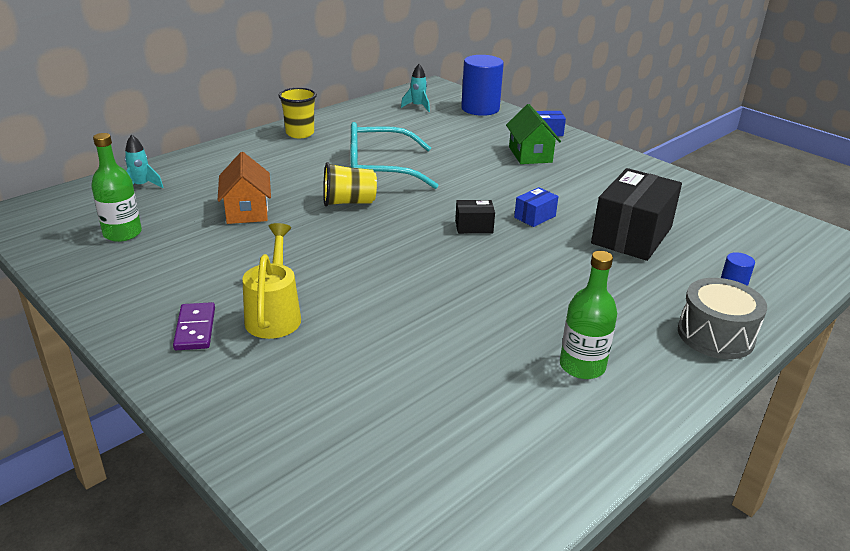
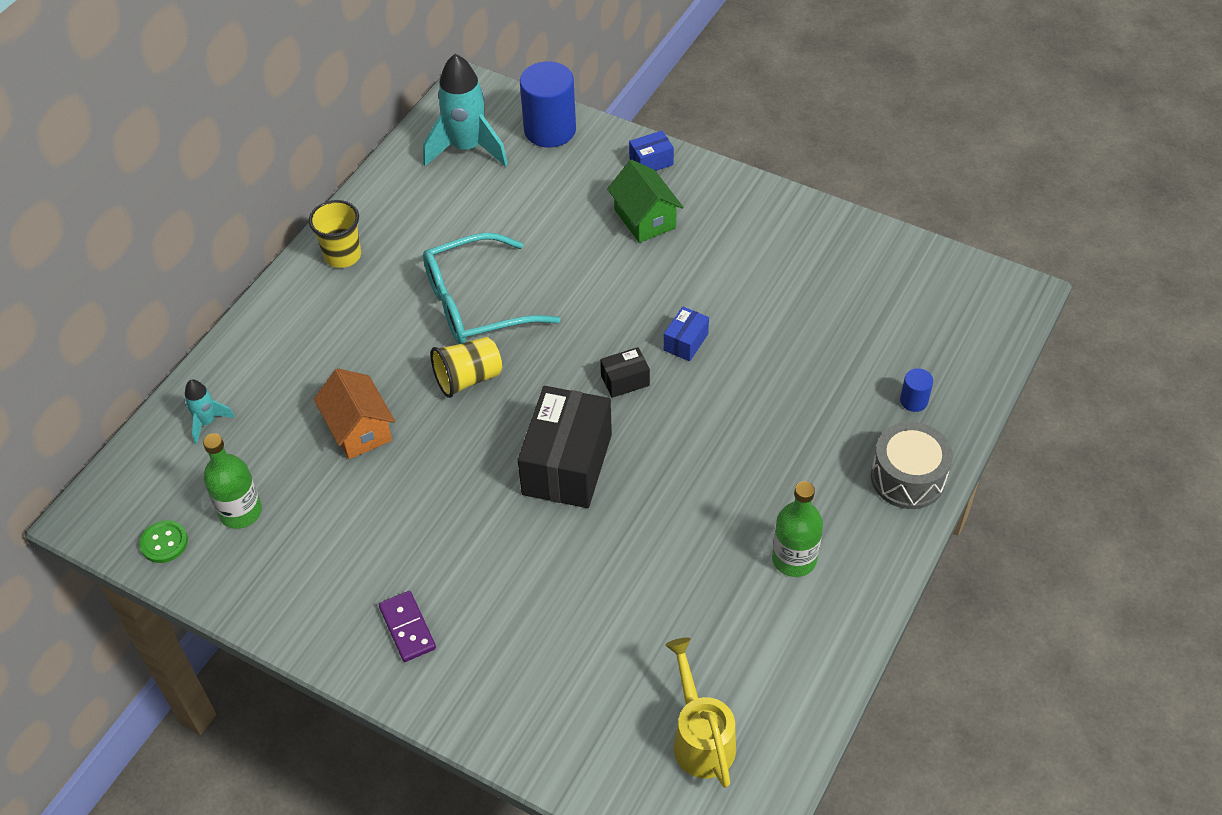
camera: 15 degrees left, 20 degrees up
yellow watering can [242,223,301,339] -> yellow watering can moved to [665,638,736,788]
turquoise rocket [401,64,430,112] -> turquoise rocket [423,54,508,167], size x1.99
black box [591,168,682,261] -> black box moved to [518,386,612,508]
none -> green button [139,520,188,563]

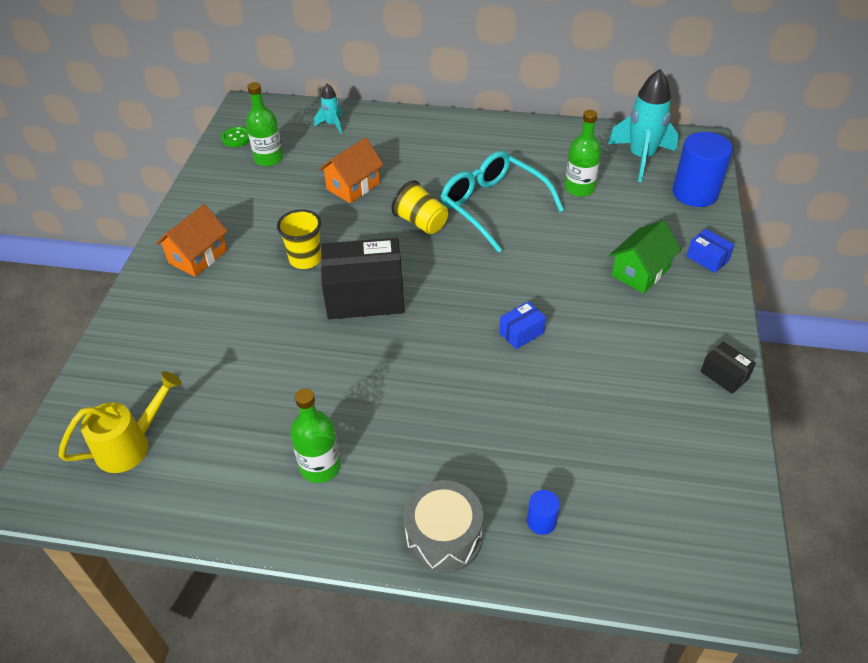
camera: 70 degrees right, 5 degrees down
yellow cup [309,200,361,268] -> yellow cup moved to [277,209,321,269]
purple domino [379,591,436,662] -> orange house [156,204,228,277]
black box [600,347,650,398] -> black box moved to [700,341,756,394]
blue box [664,307,709,361] -> blue box turned 45 degrees counterclockwise [499,301,546,349]
none -> green bottle [565,110,601,197]

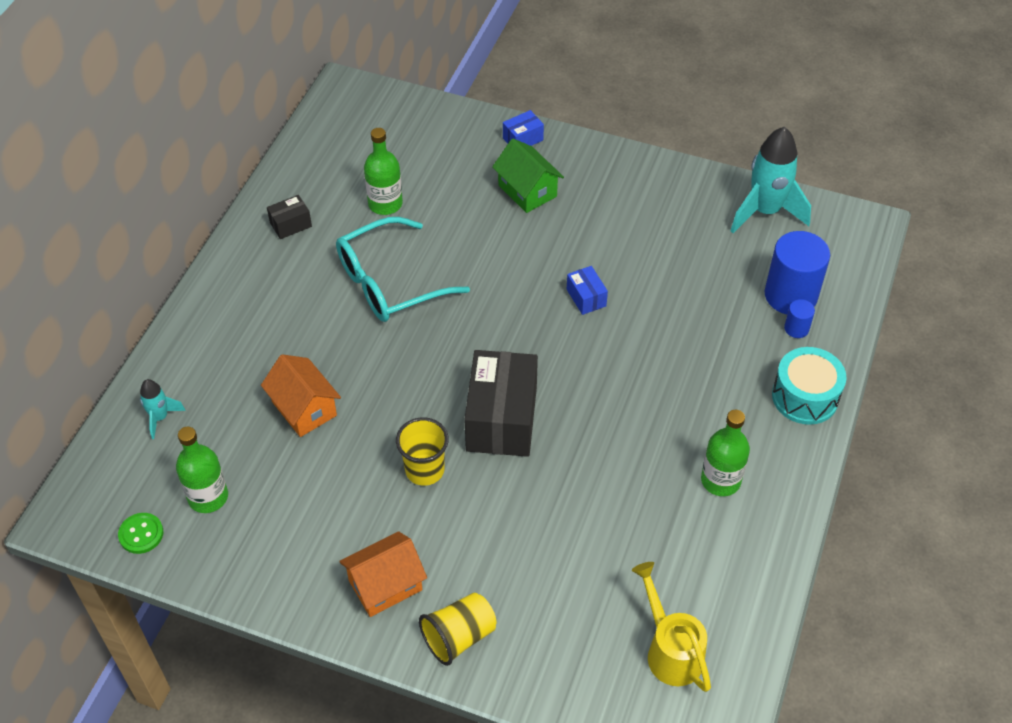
camera: 80 degrees left, 5 degrees up
orange house [156,204,228,277] -> orange house turned 75 degrees counterclockwise [339,531,427,617]
yellow cup [391,180,448,234] -> yellow cup moved to [419,593,497,666]
grey drum [404,480,483,573] -> turquoise drum [772,347,847,425]
turquoise rocket [608,69,679,182] -> turquoise rocket moved to [730,127,811,233]
blue cylinder [672,132,733,207] -> blue cylinder moved to [765,231,830,314]
black box [700,341,756,394] -> black box moved to [267,195,312,239]

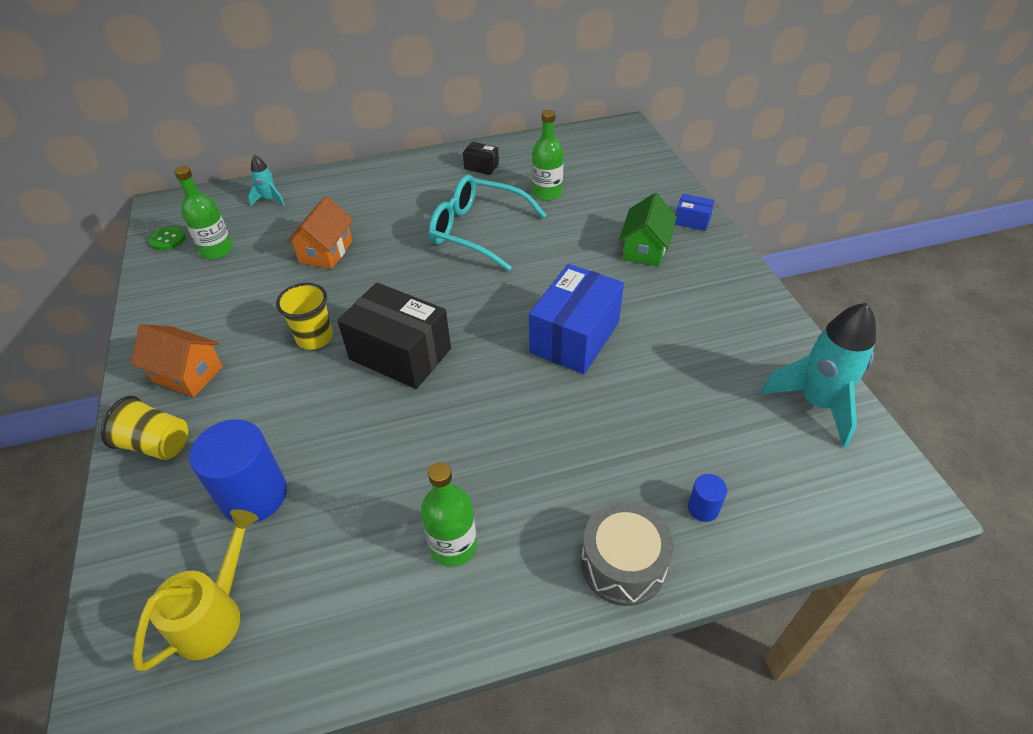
camera: 55 degrees right, 5 degrees down
black box [464,350,538,457] -> black box turned 60 degrees clockwise [337,282,451,389]
blue box [567,266,608,315] -> blue box [529,264,624,374], size x2.17
blue cylinder [765,231,830,314] -> blue cylinder moved to [189,419,287,523]
turquoise drum [772,347,847,425] -> grey drum [581,502,674,606]

